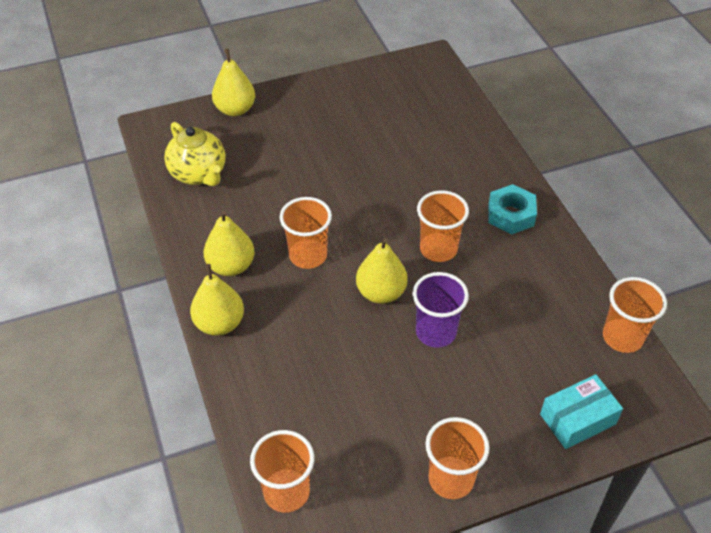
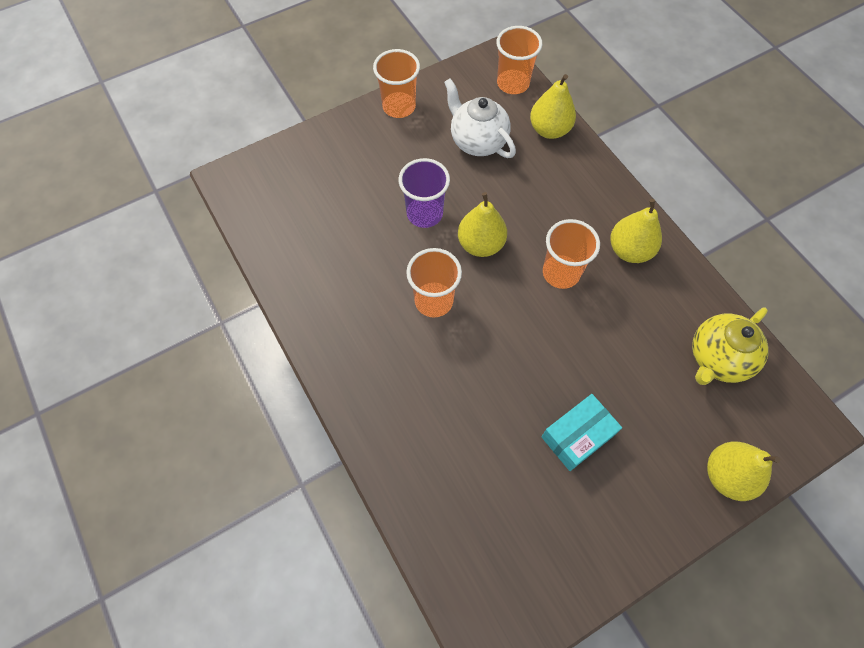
camera: 170 degrees right, 15 degrees up
yellow teapot [164,122,226,186] -> yellow teapot turned 90 degrees counterclockwise [692,307,769,385]
yellow pear [190,264,244,336] -> yellow pear moved to [530,74,576,139]
turquoise nut [488,184,537,235] -> none
turquoise box [540,374,623,449] -> turquoise box moved to [541,394,622,471]
orange cup [603,277,667,353] -> none
none -> white teapot [444,78,516,158]

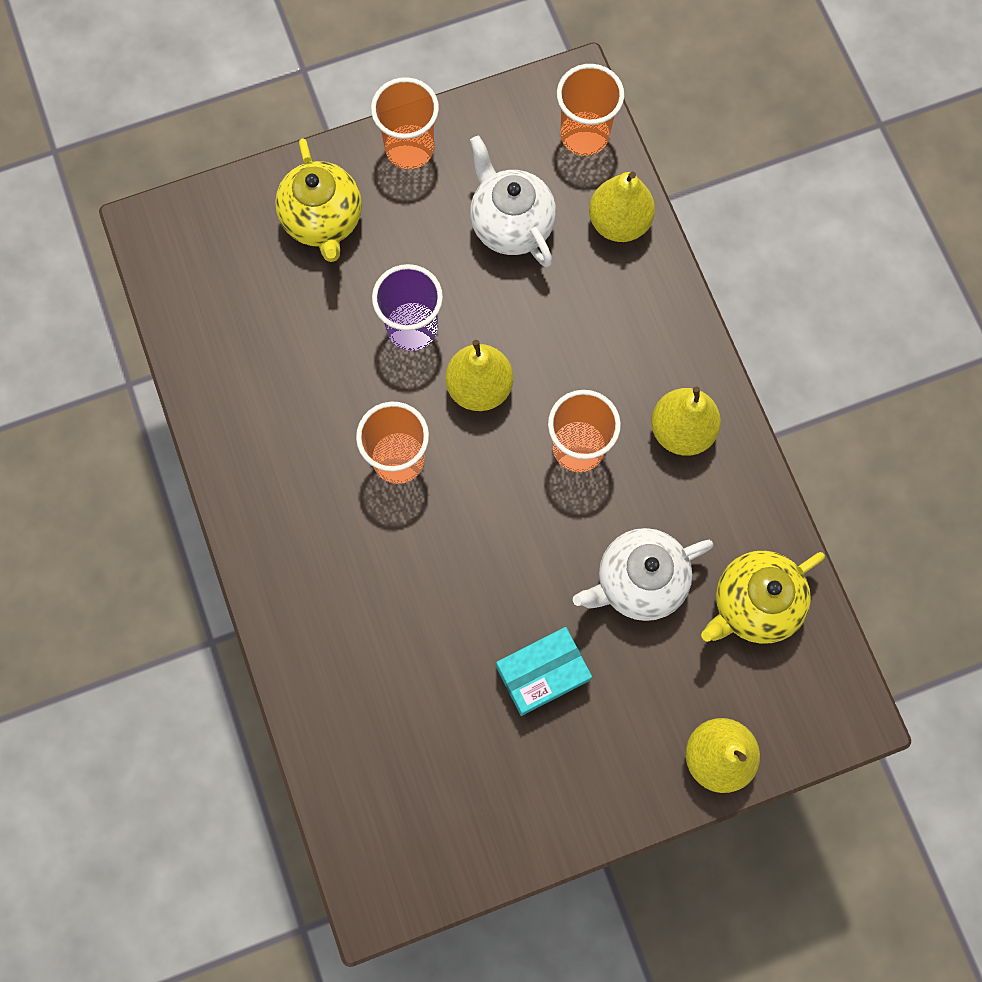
camera: 10 degrees right, 10 degrees up
none -> yellow teapot [275,139,362,262]
none -> white teapot [573,528,713,621]

